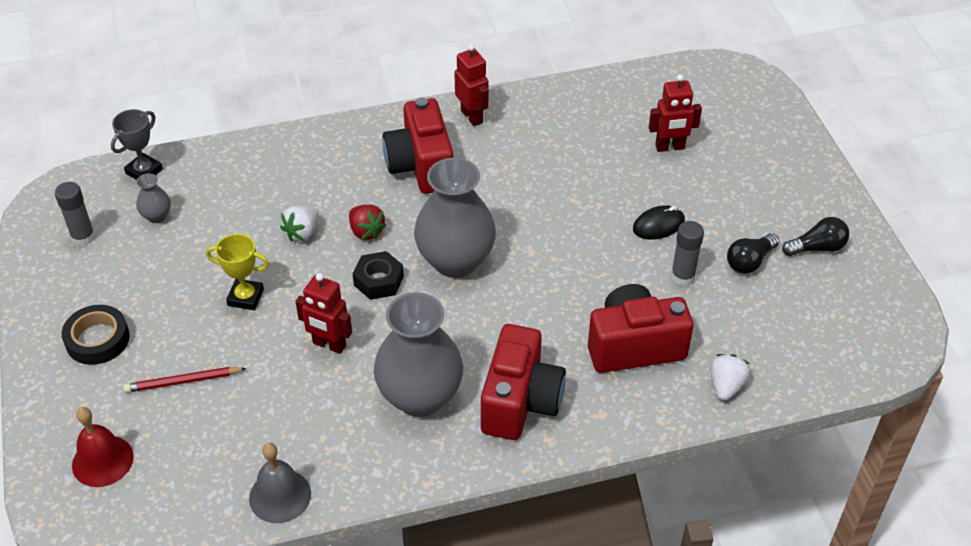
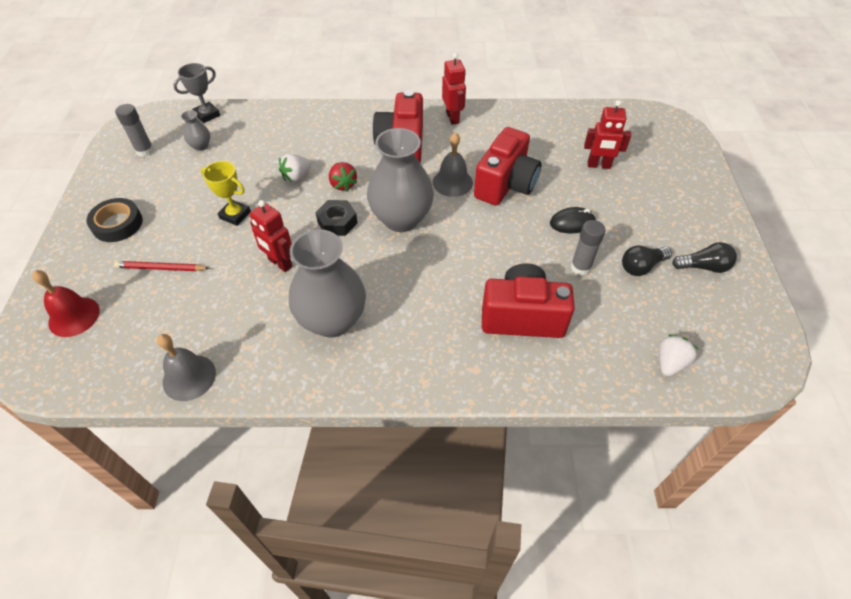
camera: 15 degrees right, 5 degrees up
red camera [481,324,566,440] -> red camera moved to [474,127,541,206]
white strawberry [710,354,750,400] -> white strawberry moved to [659,334,698,376]
none -> grey bell [433,132,473,197]

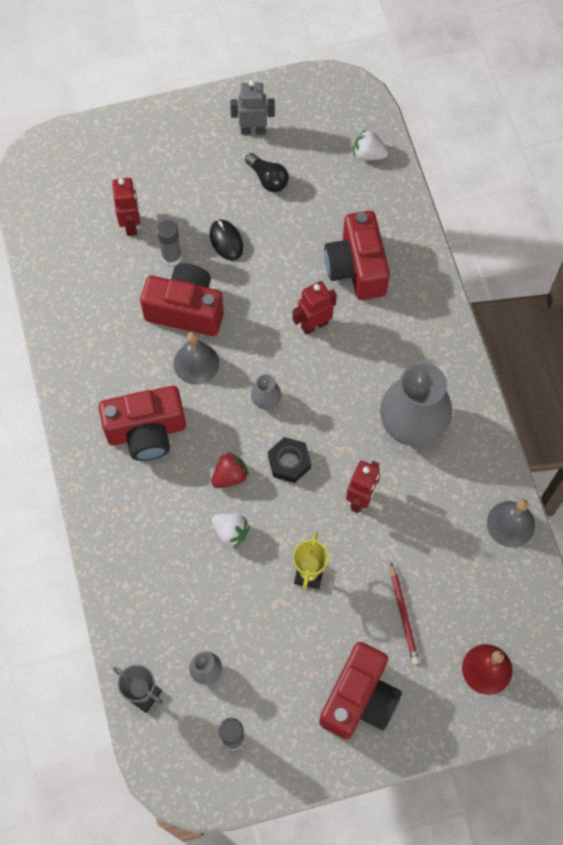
camera: 105 degrees left, 15 degrees up
black tape [86,198,143,242] -> red camera [319,642,402,739]
grey vase [367,128,434,232] -> grey vase [251,374,281,409], size x0.43
red robot [442,53,466,125] -> red robot moved to [293,281,337,335]
grey glue stick [571,220,606,275] -> grey glue stick moved to [157,220,182,266]
black light bulb [672,242,737,273] -> grey robot [230,80,275,135]

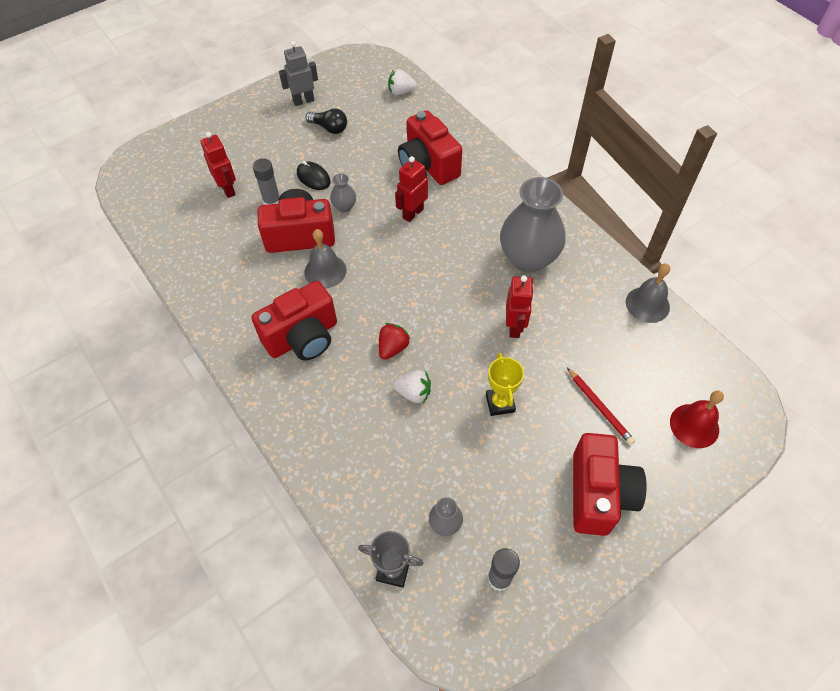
camera: 20 degrees left, 10 degrees down
grey vase [251,374,281,409] -> grey vase moved to [330,173,356,212]
black nut [268,437,311,483] -> none

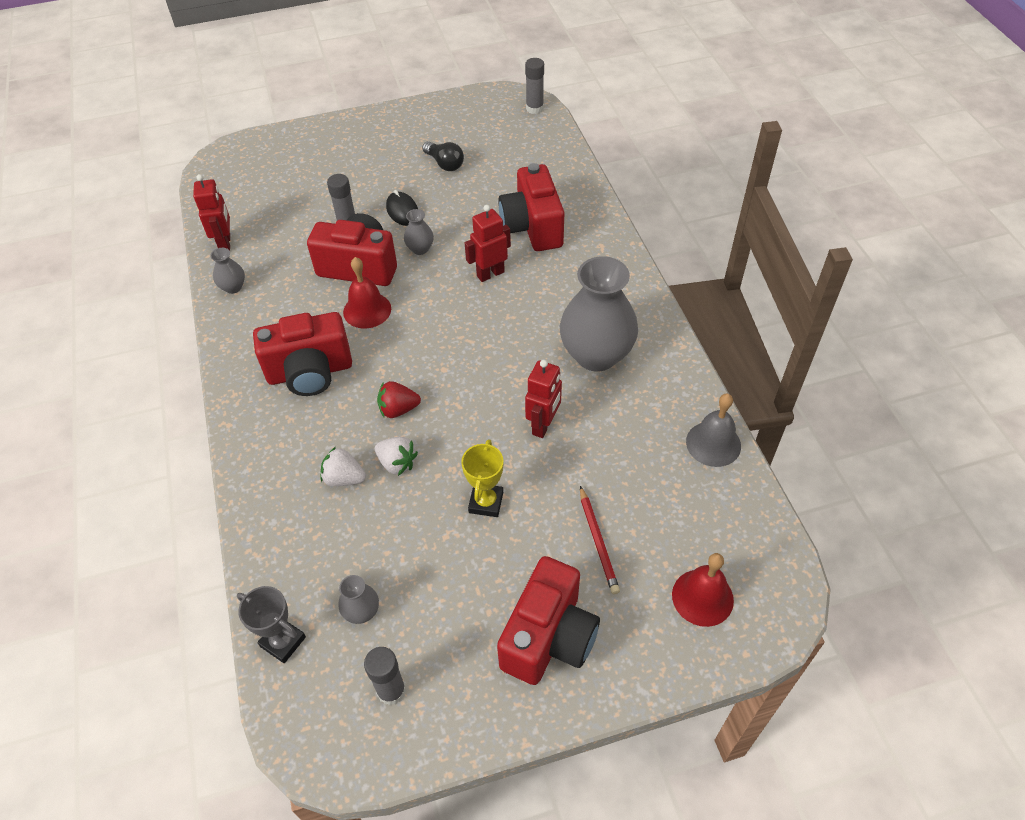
camera: 20 degrees right, 5 degrees down
red robot [200,132,236,198] -> red robot moved to [193,174,230,251]
grey robot [279,41,318,106] -> none
grey bell [305,229,346,288] -> red bell [343,257,391,328]
red strawberry [379,323,411,360] -> red strawberry turned 150 degrees counterclockwise [377,381,421,418]
white strawberry [388,69,417,95] -> white strawberry moved to [320,447,366,486]
none -> grey vase [210,248,245,294]
none -> grey glue stick [525,58,544,114]

